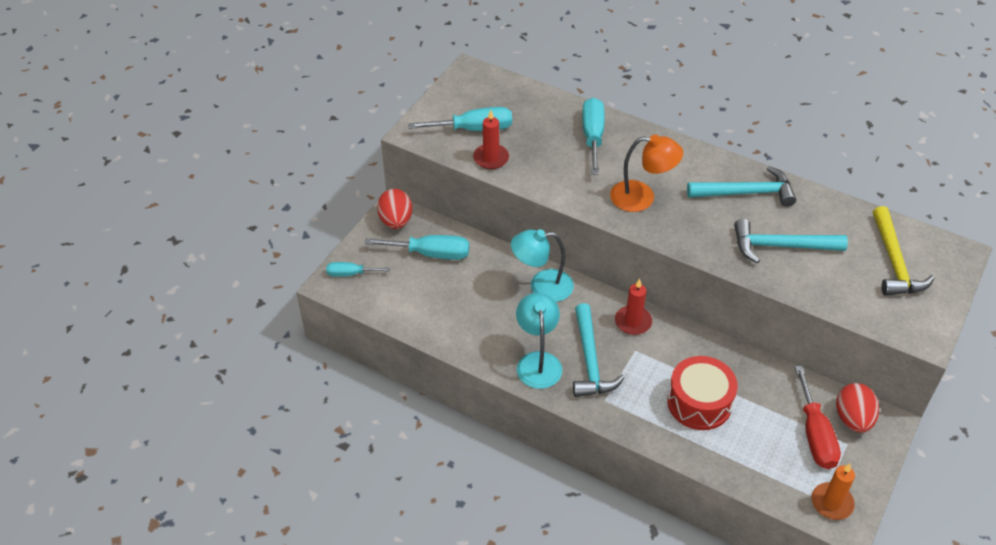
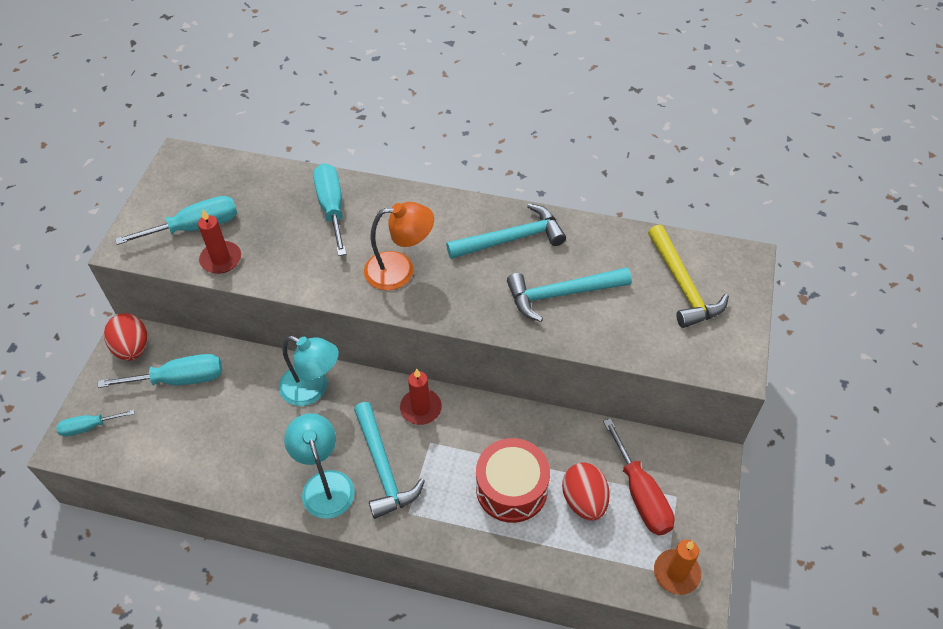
camera: 15 degrees left, 5 degrees up
turquoise lamp [511,229,574,302] -> turquoise lamp turned 135 degrees counterclockwise [279,336,339,406]
red egg [836,383,879,433] -> red egg moved to [562,463,610,520]

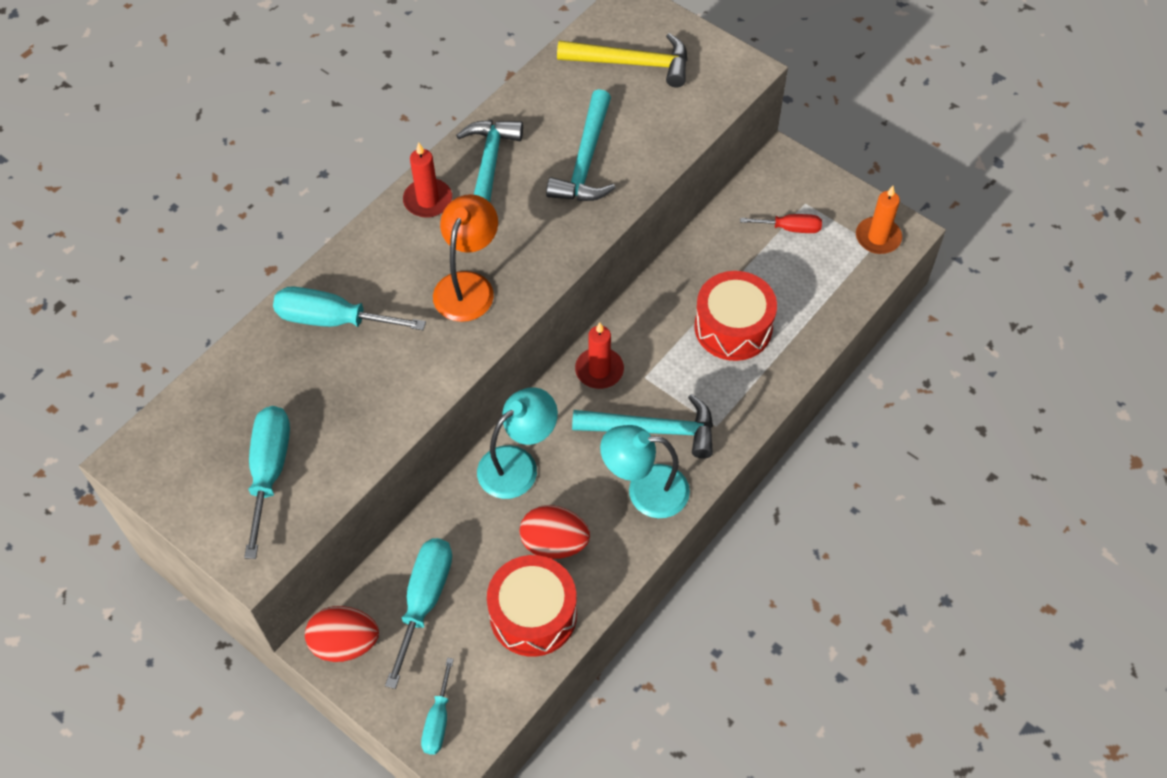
camera: 65 degrees left, 5 degrees up
red candle [198,210,241,274] -> red candle moved to [403,142,452,218]
red egg [562,463,610,520] -> red egg moved to [520,505,590,559]
red screwdriver [603,418,675,535] -> red screwdriver [740,214,822,233], size x0.60
none -> red drum [487,555,577,657]

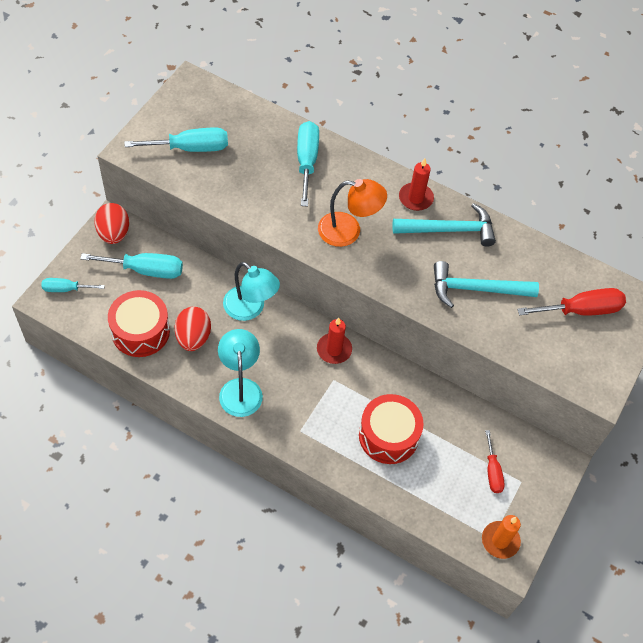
camera: 75 degrees right, 0 degrees up
yellow hammer [557,33,688,87] -> red screwdriver [517,288,626,316]
turquoise hammer [572,394,713,458] -> none

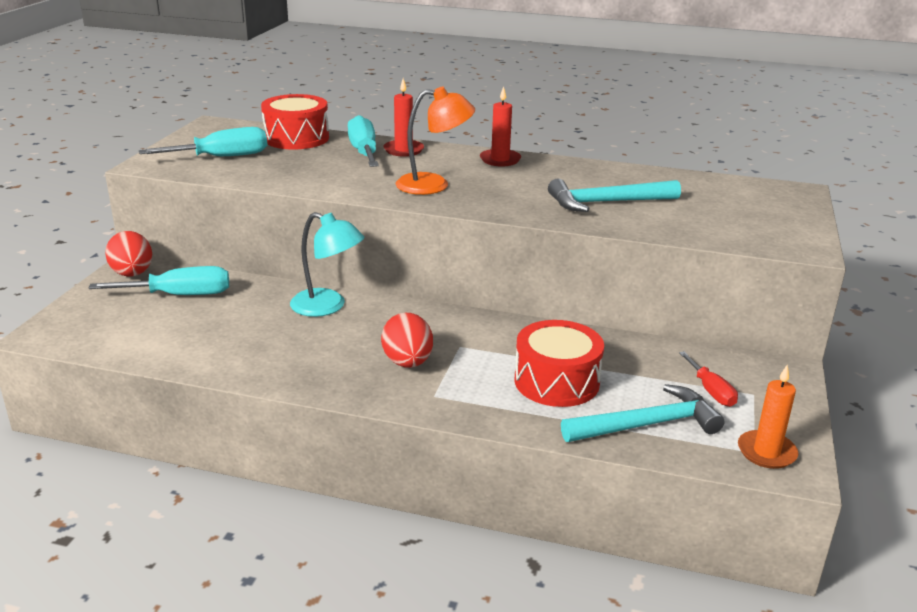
camera: 10 degrees left, 30 degrees down
turquoise screwdriver [41,278,105,292] -> none
red drum [108,290,170,357] -> red drum moved to [261,94,329,150]
red egg [175,307,211,351] -> red egg moved to [381,313,433,368]
turquoise lamp [218,329,263,417] -> none
red candle [317,318,352,364] -> red candle moved to [383,78,424,157]
turquoise hammer [392,203,496,247] -> turquoise hammer moved to [561,384,725,442]
red screwdriver [517,288,626,316] -> none

